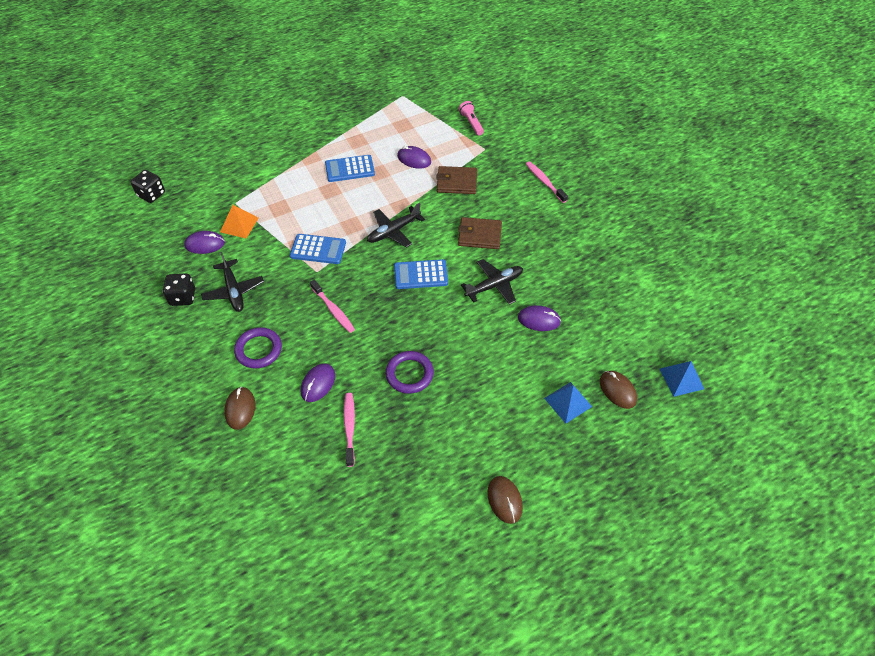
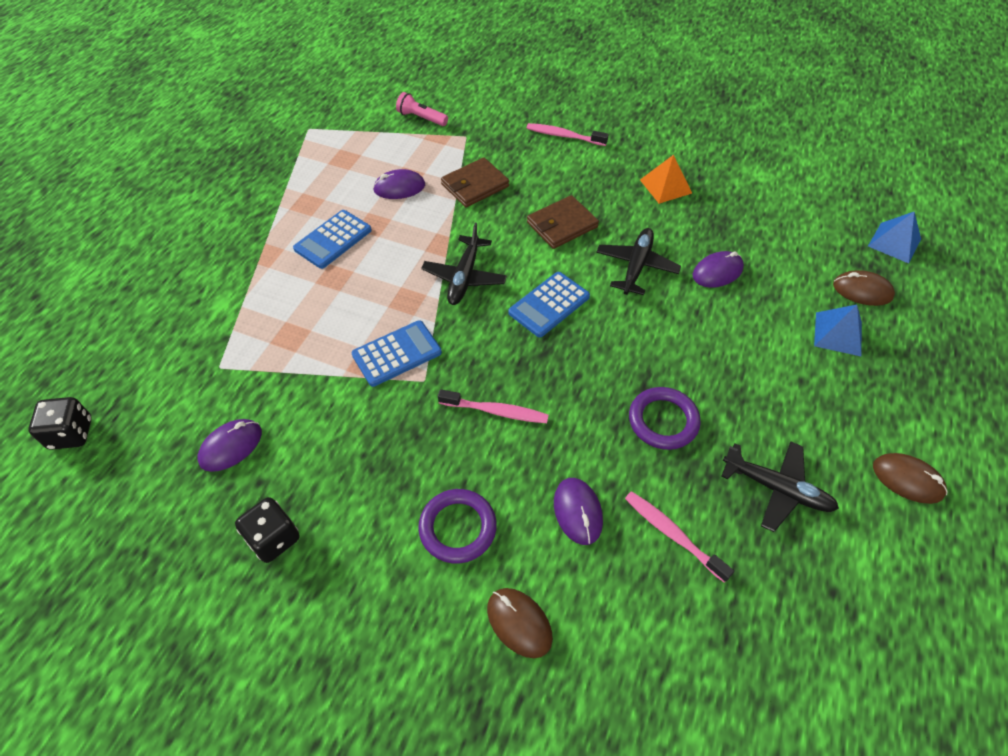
camera: 40 degrees left, 0 degrees up
black plane [201,252,264,312] -> black plane moved to [721,442,839,532]
orange pyramid [220,205,259,239] -> orange pyramid moved to [640,155,692,204]

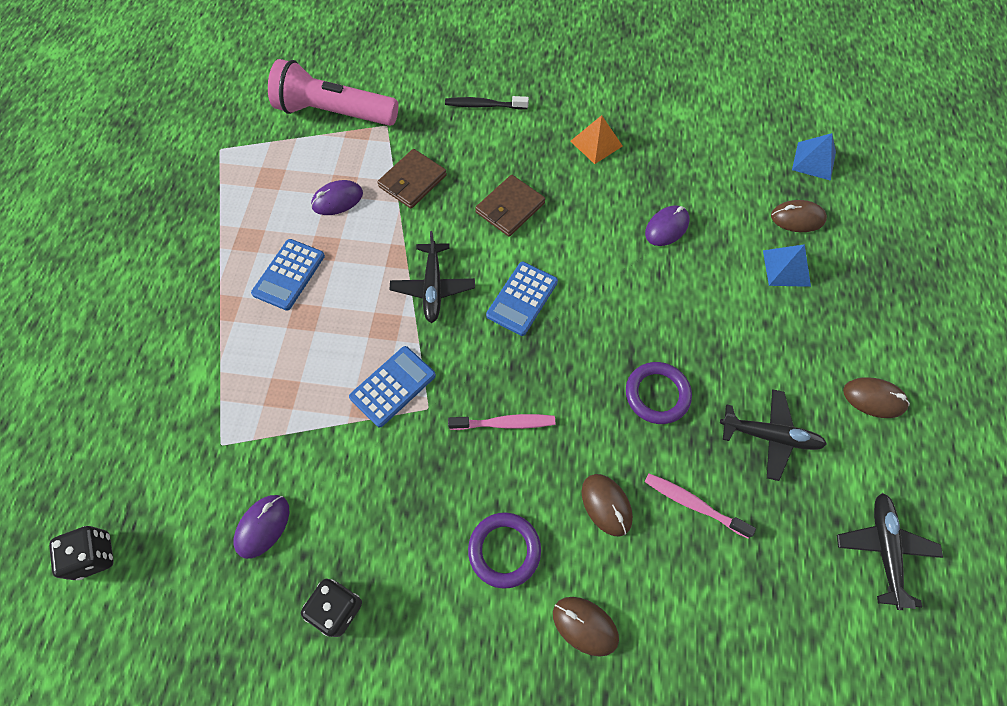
camera: 15 degrees left, 10 degrees up
pink flashlight [396,92,448,126] -> pink flashlight [268,59,398,126], size x2.21
pink toothbrush [527,123,608,146] -> black toothbrush [445,96,529,110]
purple mouse [554,478,603,545] -> brown mouse [581,474,633,537]
black plane [596,228,681,295] -> black plane moved to [837,493,943,610]

